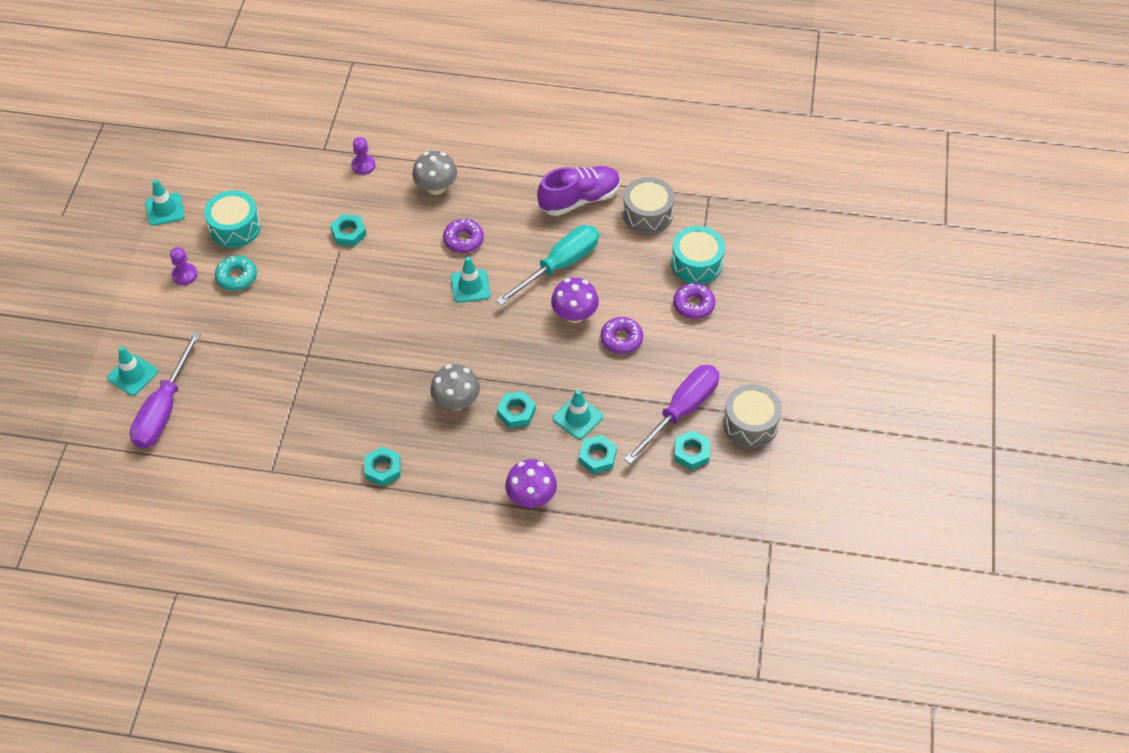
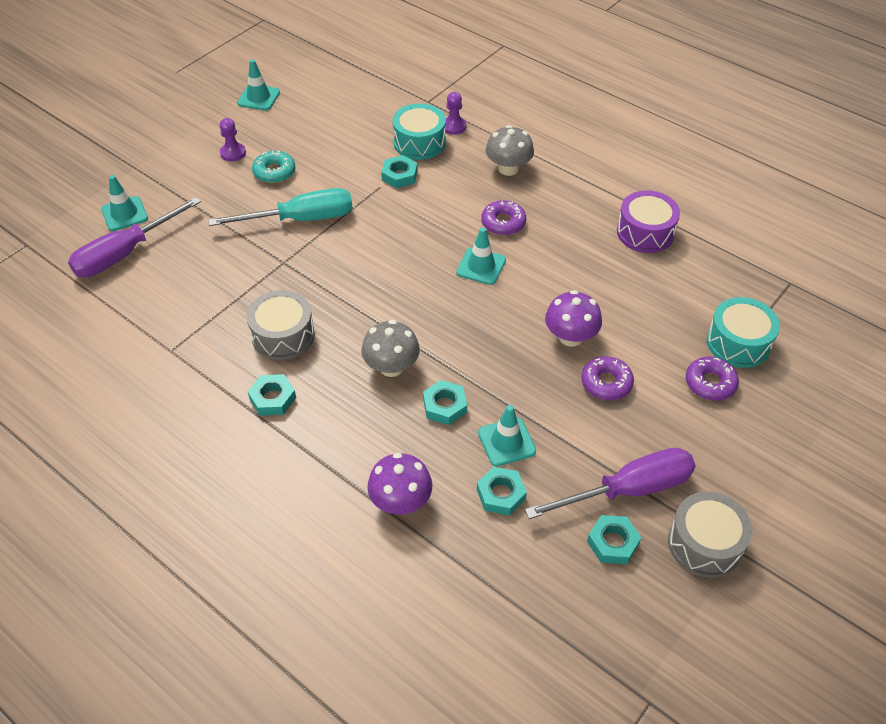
camera: 30 degrees right, 5 degrees down
turquoise drum [204,190,261,248] -> turquoise drum moved to [393,104,446,160]
turquoise screwdriver [496,225,599,306] -> turquoise screwdriver moved to [208,188,353,226]
purple shoe [537,166,620,216] -> purple drum [617,190,680,253]
grey drum [623,177,675,234] -> grey drum moved to [247,290,315,360]

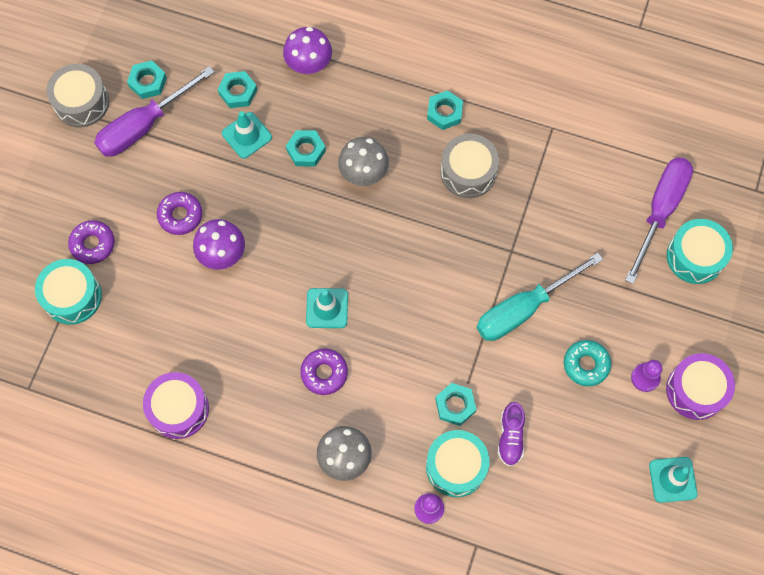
camera: 160 degrees right, 20 degrees up
turquoise traffic cone [101,175,148,231] -> turquoise drum [667,219,733,284]
none -> purple shoe [498,402,525,466]
none -> purple drum [666,353,735,420]

